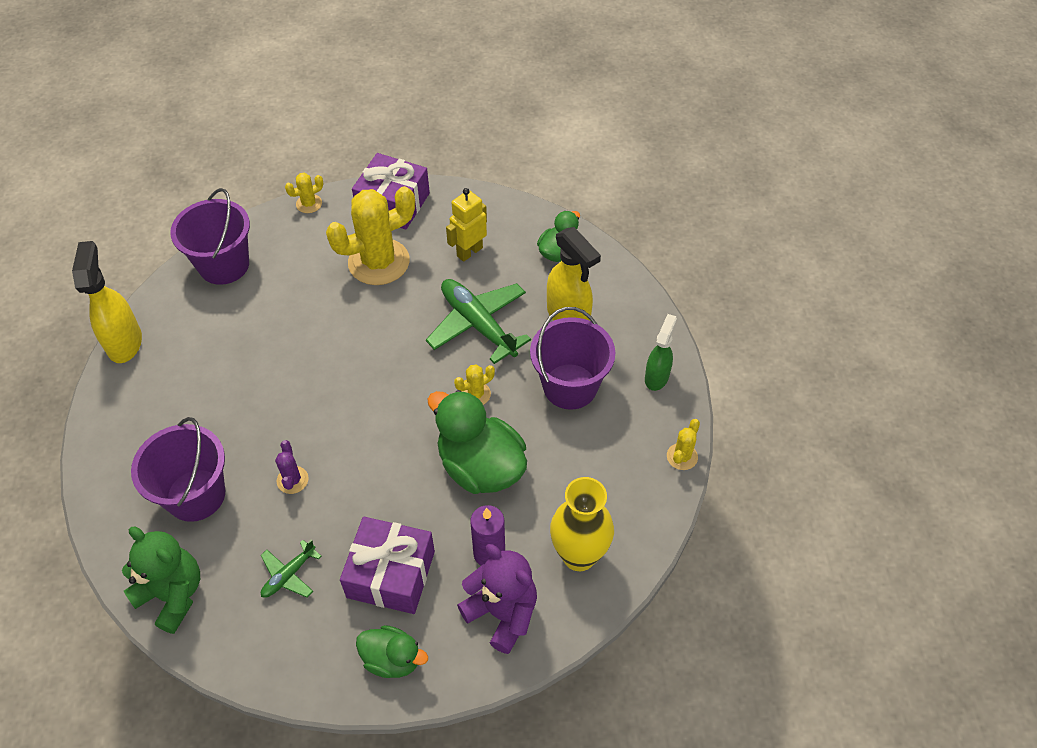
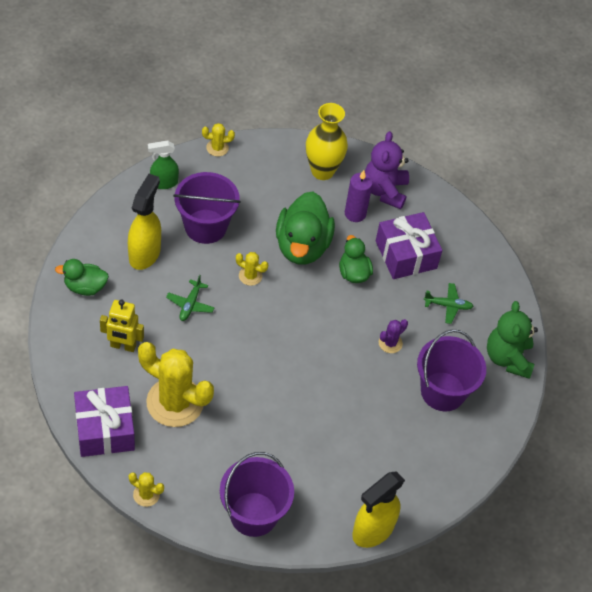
camera: 130 degrees left, 0 degrees up
green duck [356,625,428,678] -> green duck moved to [339,235,373,283]
green plane [426,279,531,364] -> green plane [166,275,215,321], size x0.51

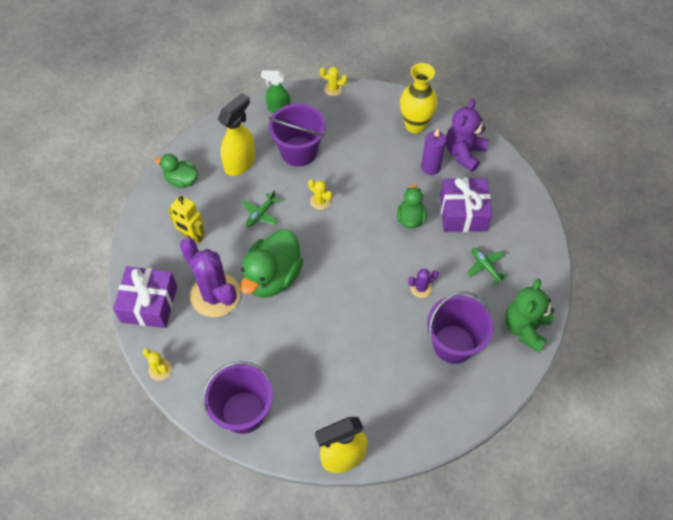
camera: 25 degrees right, 5 degrees up
yellow cactus [138,342,214,427] -> purple cactus [180,238,241,317]
green duck [276,192,335,265] -> green duck moved to [240,229,303,298]
green plane [424,283,474,324] -> green plane turned 150 degrees counterclockwise [467,248,508,285]

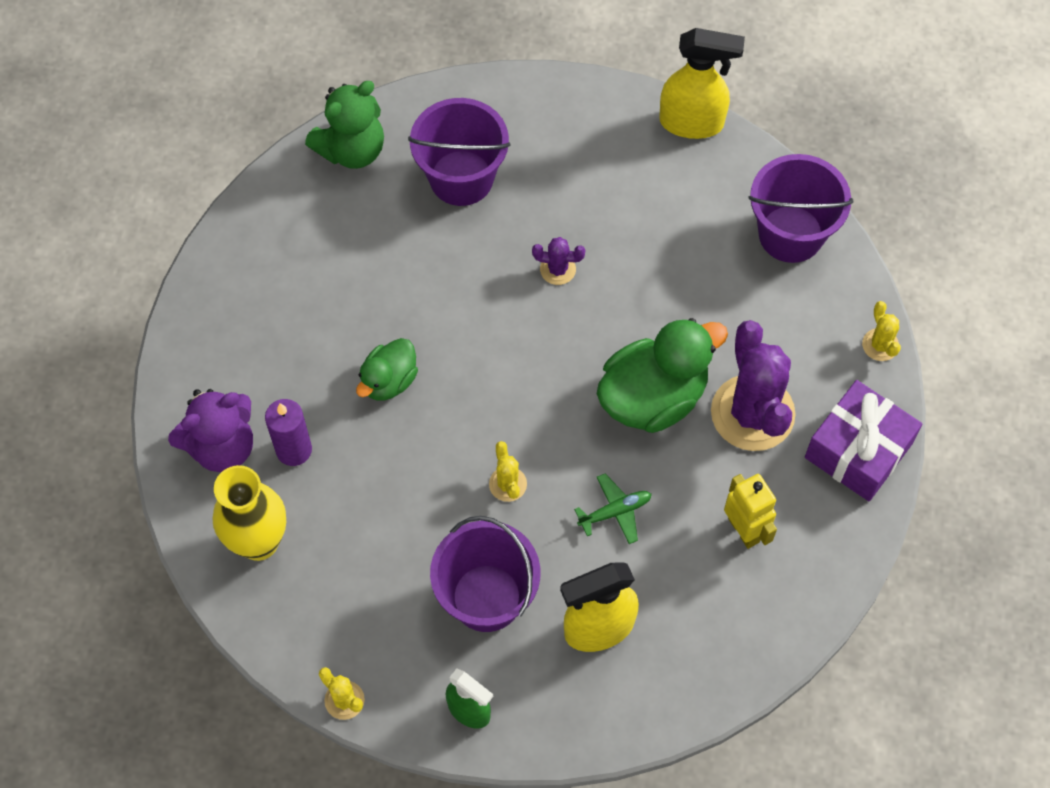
camera: 150 degrees left, 5 degrees up
green duck [155,154,198,188] -> none
purple cactus [408,269,439,298] -> purple cactus moved to [532,237,585,285]
purple gift [440,178,492,232] -> none
green plane [467,248,508,285] -> none

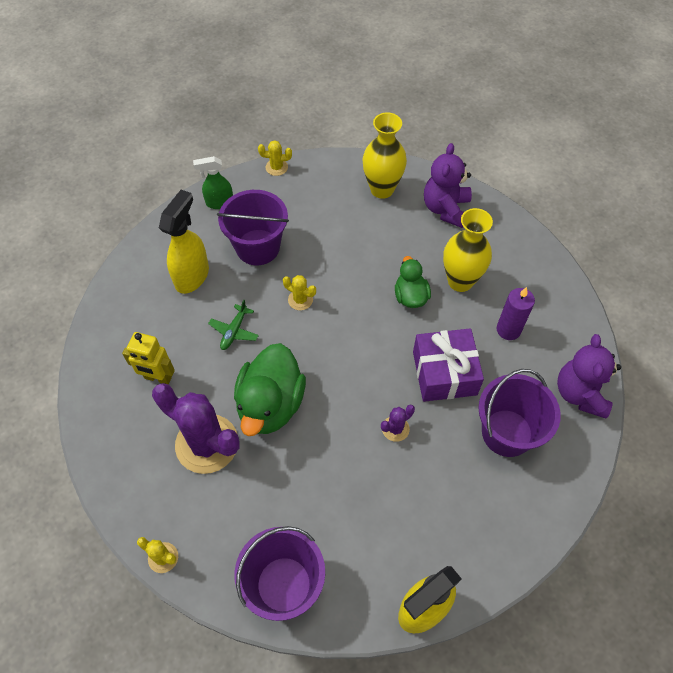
camera: 135 degrees right, 5 degrees down
purple candle [265,399,312,466] -> purple candle moved to [497,287,535,340]
green teddy bear [305,81,384,169] -> purple teddy bear [557,334,621,418]
purple gift [805,380,922,501] -> purple gift moved to [413,328,484,402]
none -> yellow vase [443,208,493,292]

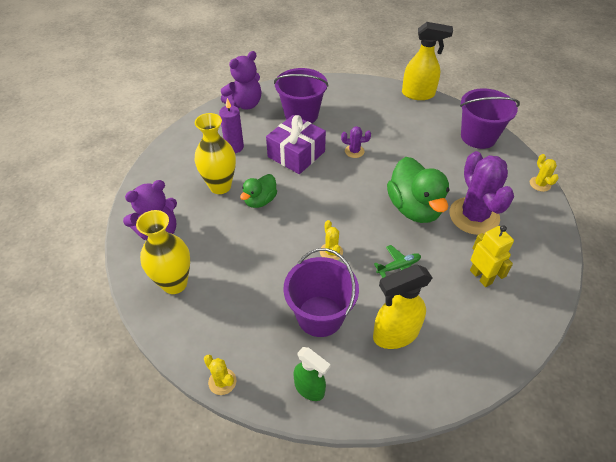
camera: 135 degrees left, 10 degrees down
green duck [234,343,306,436] -> green duck turned 105 degrees clockwise [387,157,450,223]

